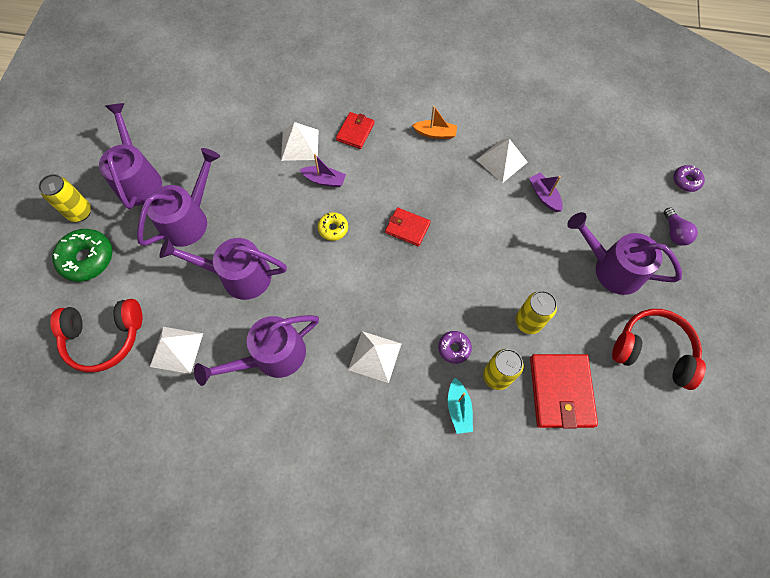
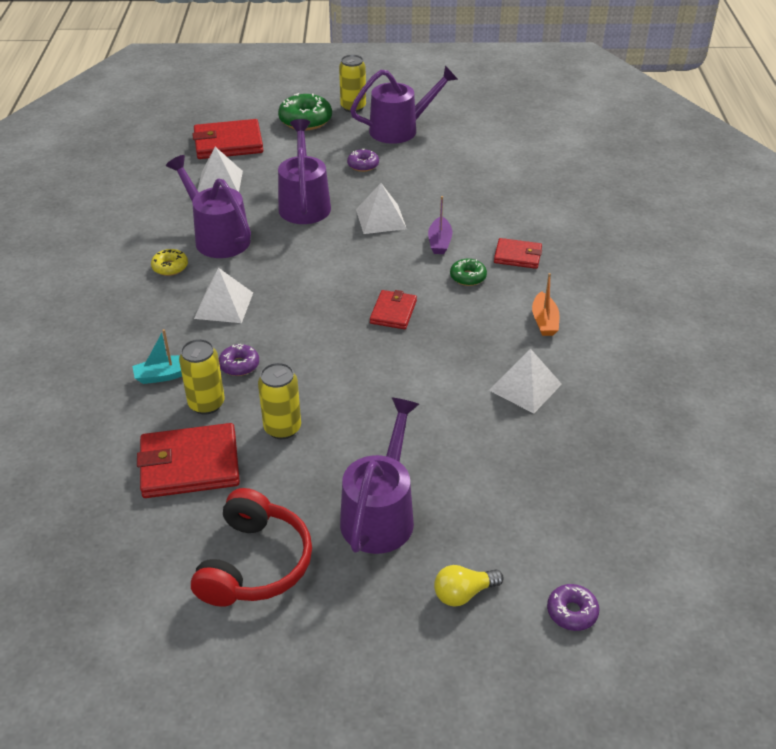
camera: 80 degrees right, 25 degrees down
red headphones [50,299,142,372] -> red wallet [192,119,263,159]
purple watering can [137,148,220,247] -> purple donut [347,148,379,172]
white pyramid [281,122,318,161] -> white pyramid moved to [356,183,407,234]
yellow donut [318,212,348,241] -> yellow donut moved to [151,249,188,276]
purple boat [529,172,563,212] -> none
purple light bulb [664,208,698,246] -> yellow light bulb [434,565,504,607]
none -> green donut [450,259,487,286]

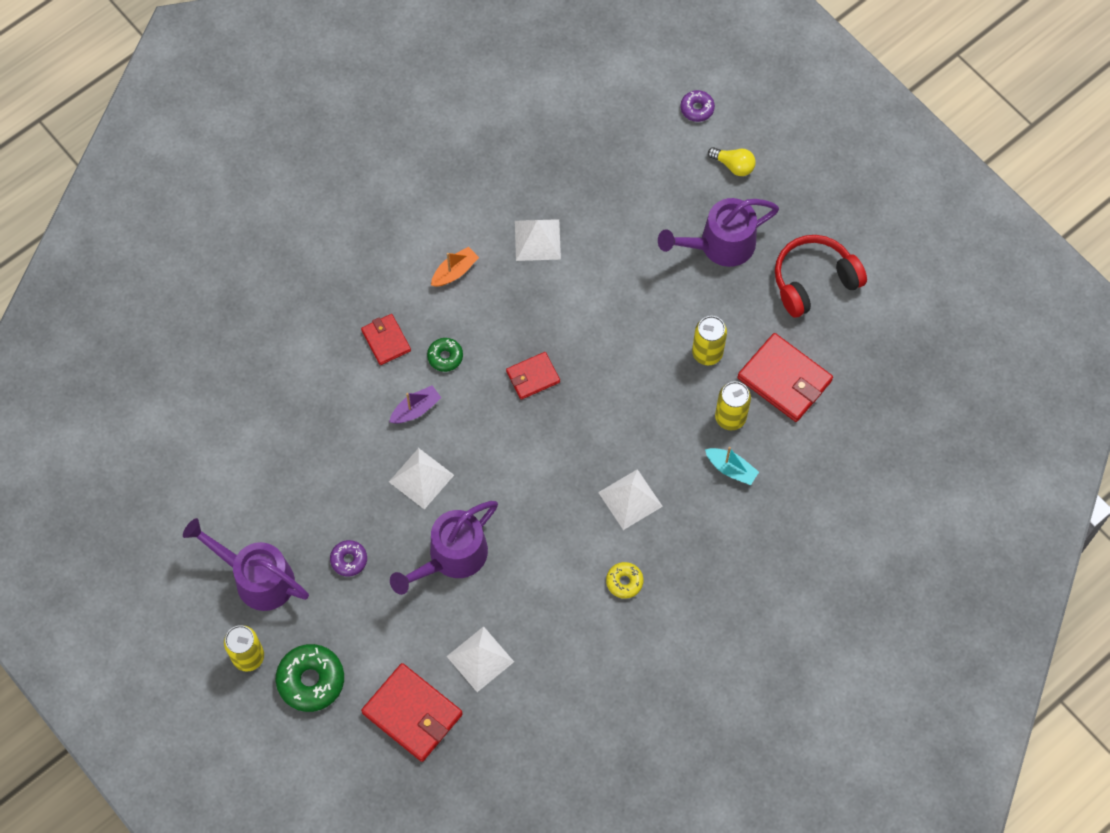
camera: 130 degrees left, 25 degrees up
purple watering can [166,155,251,258] -> none
purple donut [219,344,259,376] -> none

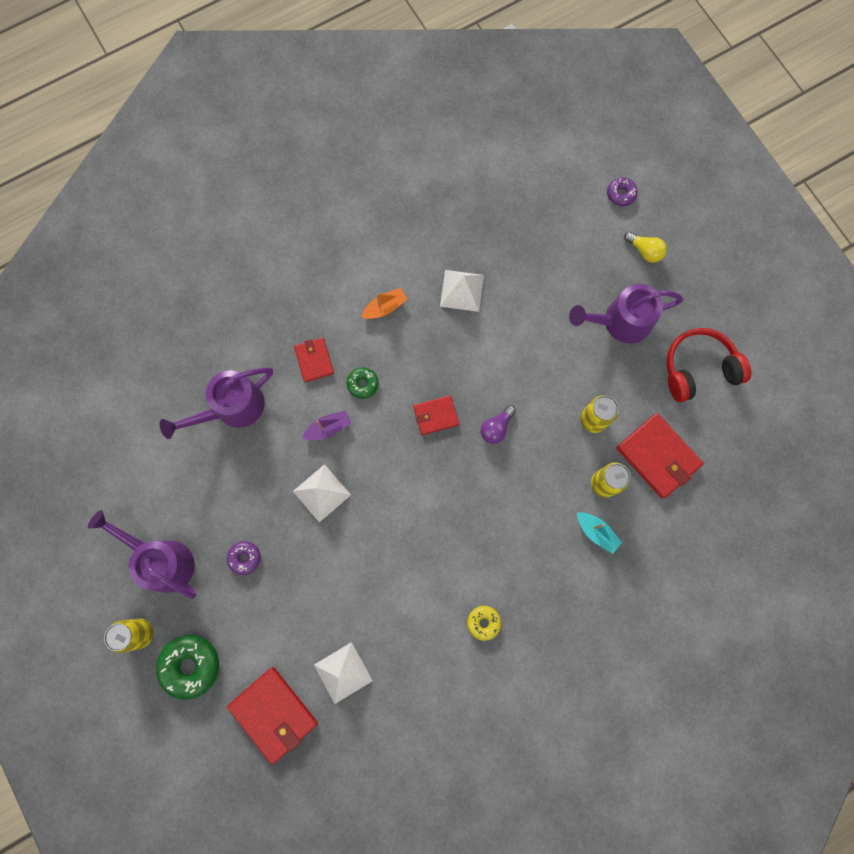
camera: 10 degrees right, 10 degrees up
purple watering can [390,501,498,595] -> purple watering can moved to [160,367,273,439]
white pyramid [598,469,663,530] -> none
none -> purple light bulb [481,405,516,444]

